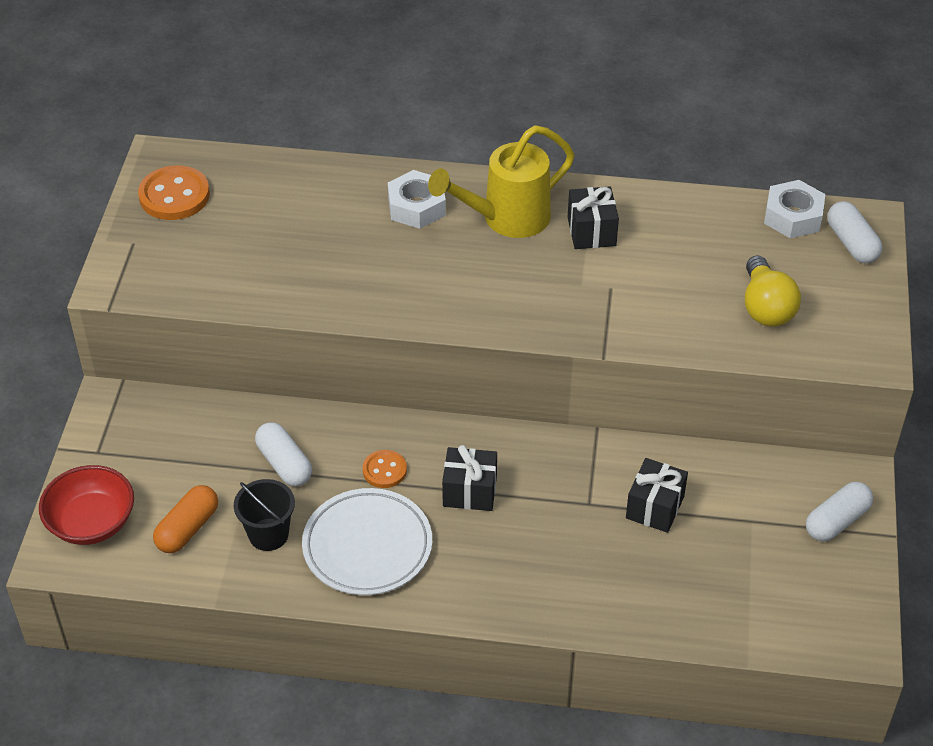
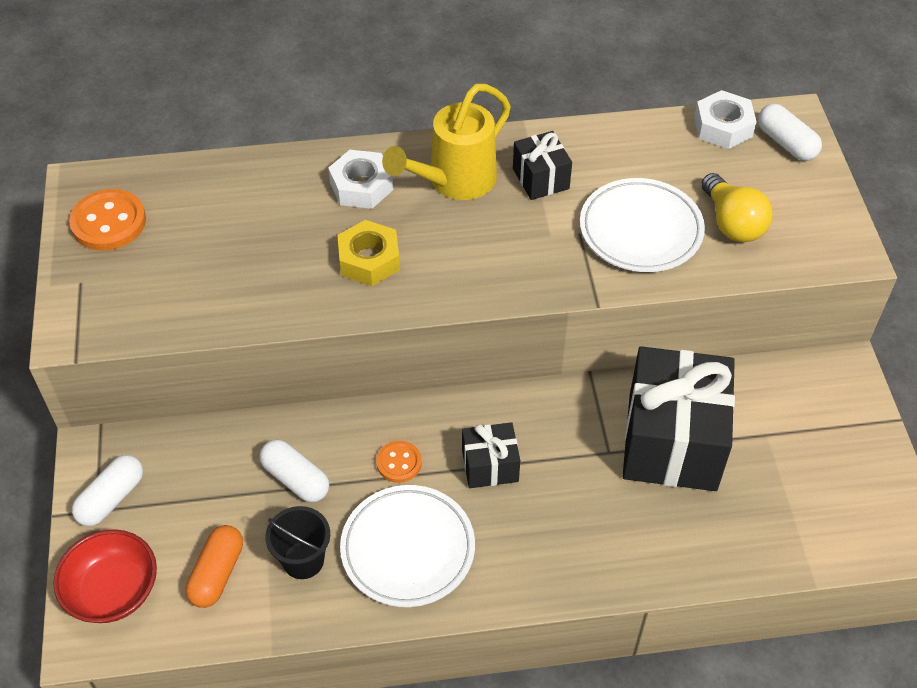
camera: 15 degrees left, 5 degrees up
black gift [626,458,688,533] -> black gift [623,346,735,491], size x2.08
white capsule [806,482,873,541] -> white capsule moved to [72,455,143,526]
none -> yellow nut [337,220,400,286]
none -> white plate [580,178,705,272]

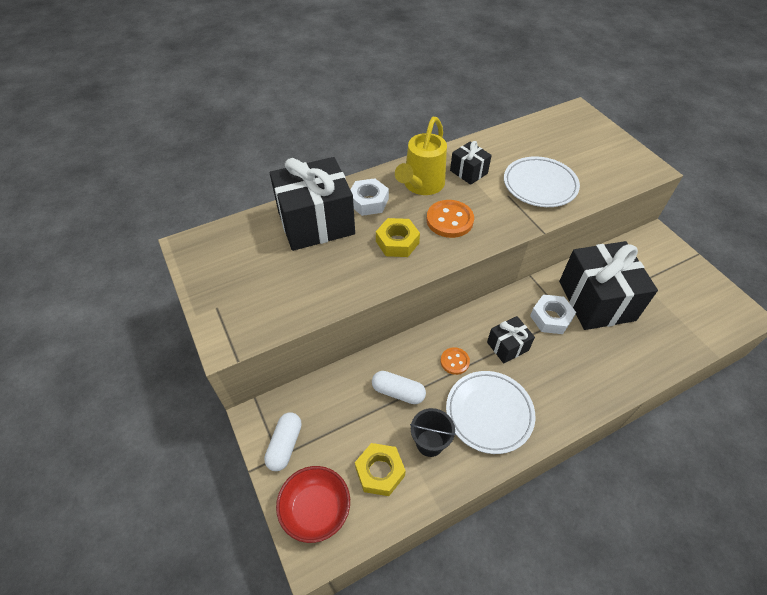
camera: 20 degrees left, 0 degrees up
orange button [69,189,146,251] -> orange button moved to [427,200,474,238]
orange capsule [186,525,243,608] -> yellow nut [355,443,406,496]
white nut [694,90,757,149] -> white nut moved to [530,294,576,334]
yellow light bulb [701,173,773,242] -> none
white capsule [758,104,822,161] -> none
none -> black gift [270,157,355,251]

